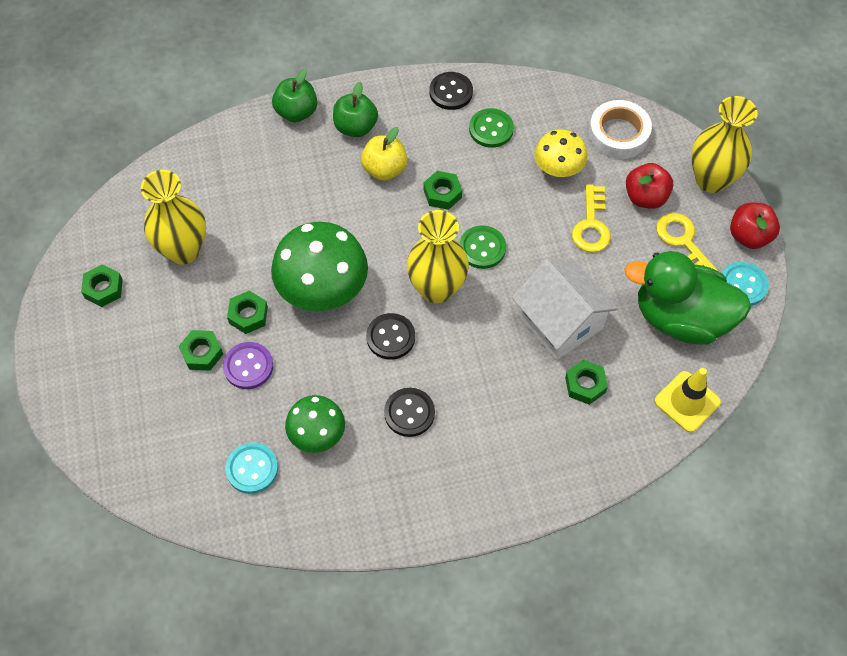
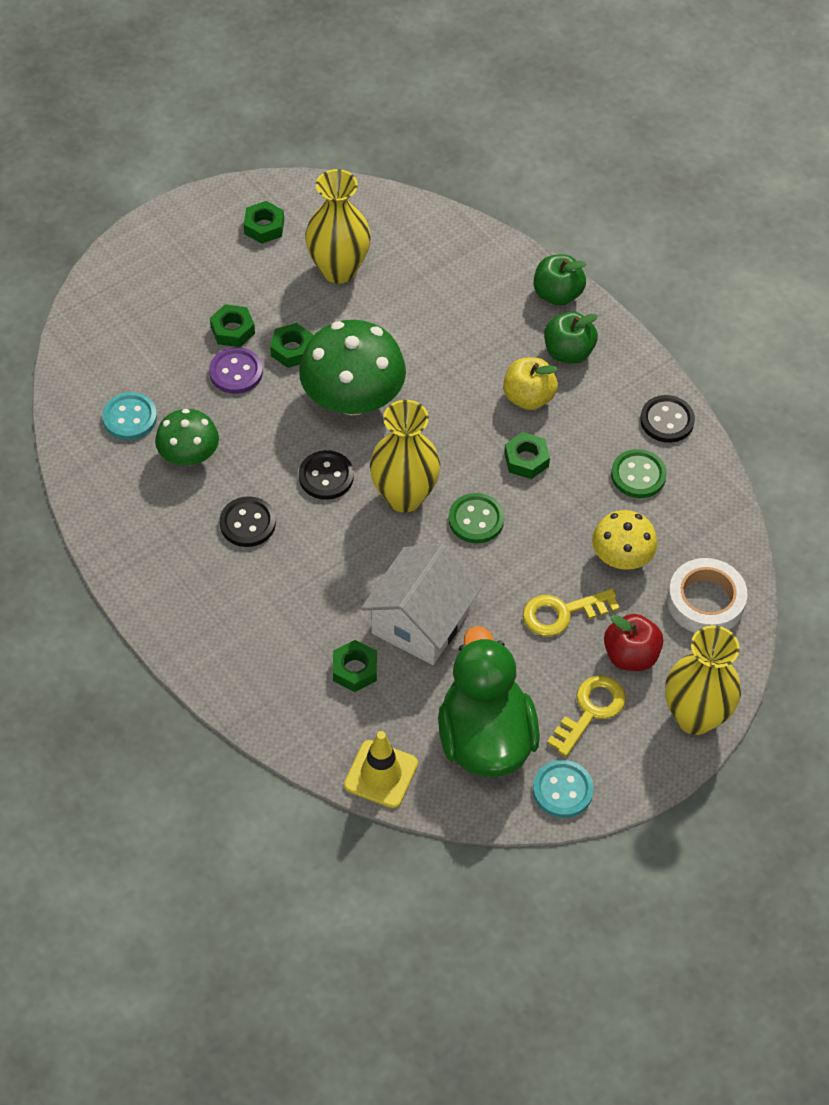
camera: 65 degrees right, 5 degrees down
red apple [730,203,780,249] -> none

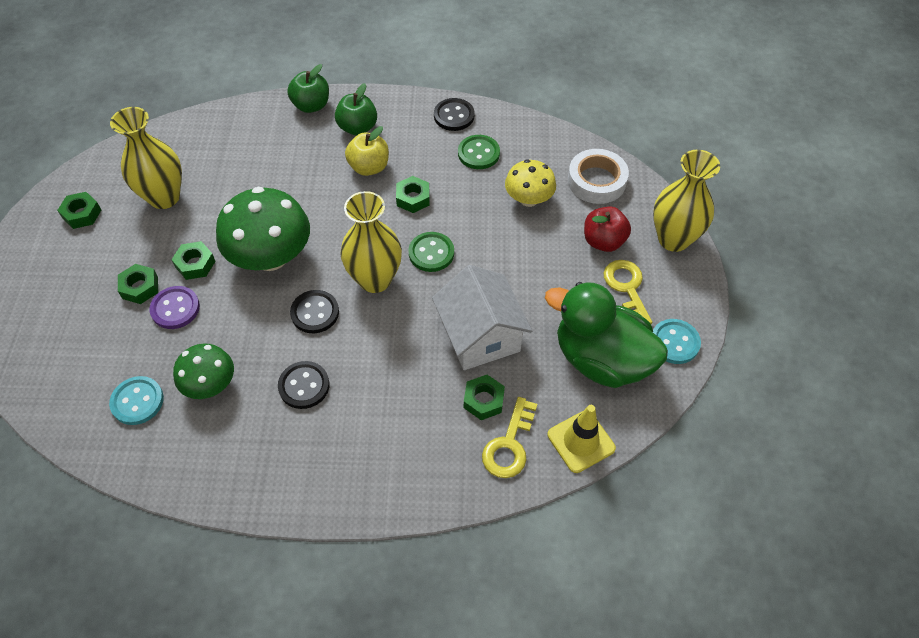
camera: 50 degrees left, 0 degrees up
yellow key [523,589,620,636] -> yellow key moved to [482,397,537,478]

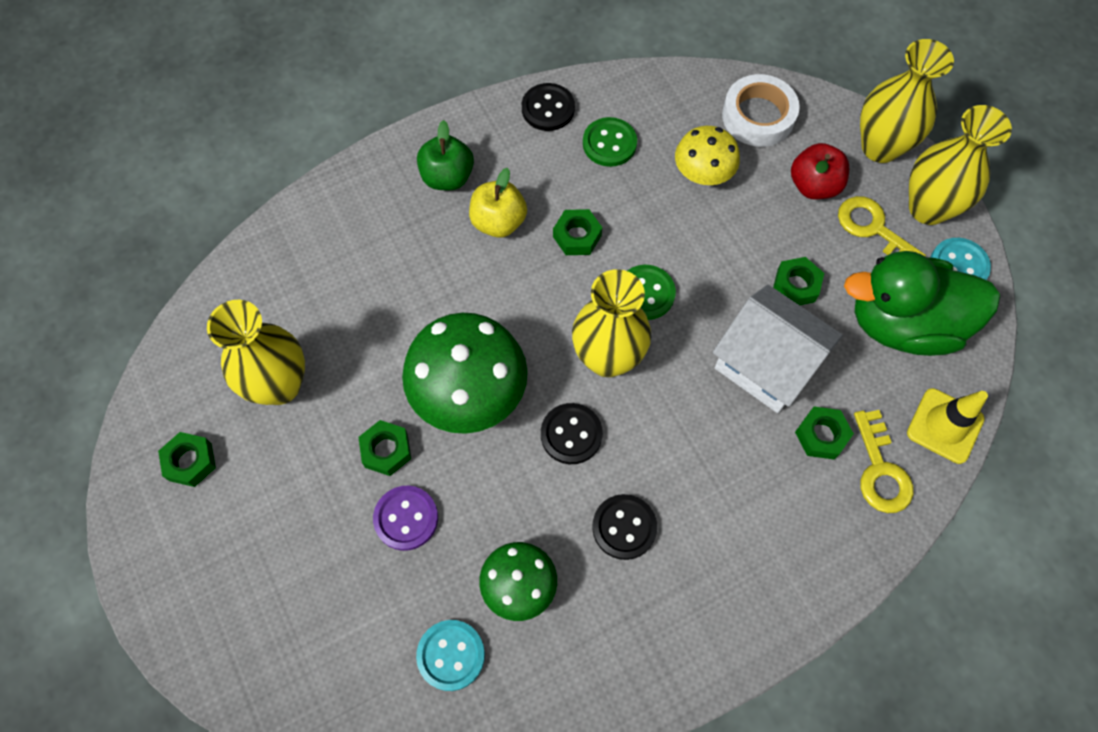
camera: 30 degrees left, 10 degrees up
green nut [118,264,158,304] -> green nut moved to [773,257,824,305]
green apple [287,64,329,113] -> none
none -> yellow vase [909,105,1012,225]

